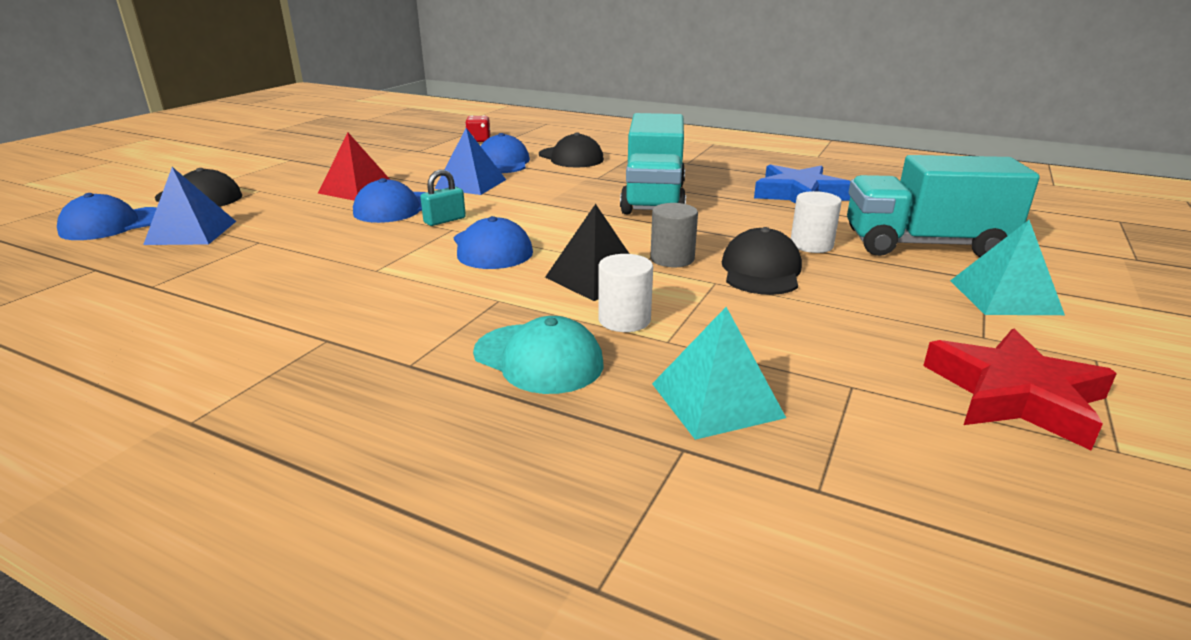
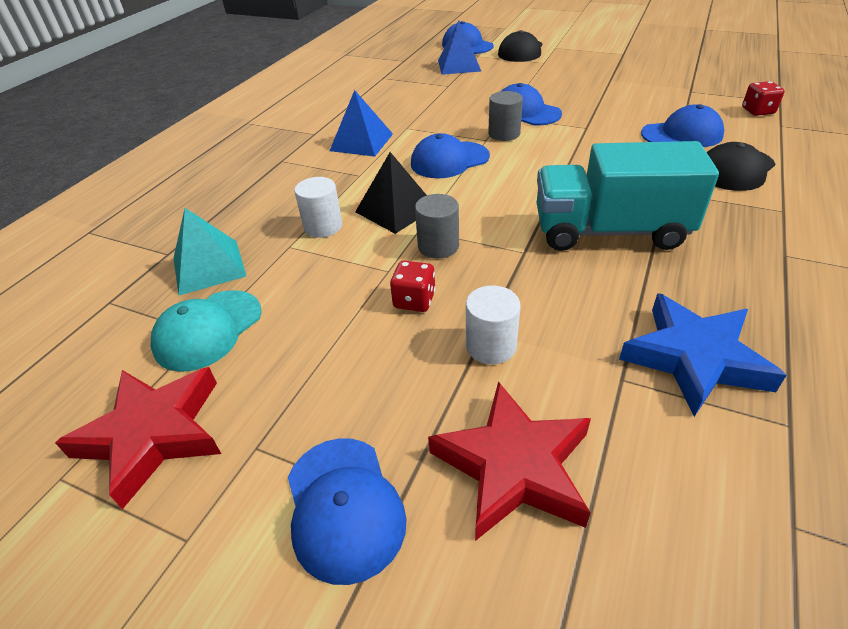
camera: 90 degrees right, 15 degrees up
red pyramid [318,132,390,200] -> none
turquoise padlock [420,169,466,226] -> grey cylinder [488,91,523,141]
blue pyramid [435,128,506,195] -> blue pyramid moved to [330,90,393,157]
turquoise cap [473,316,604,394] -> turquoise cap moved to [151,290,262,372]
black cap [722,227,802,295] -> red dice [390,261,436,312]
turquoise truck [847,155,1040,257] -> red star [428,381,591,541]
turquoise pyramid [950,220,1065,315] -> blue cap [288,438,407,585]

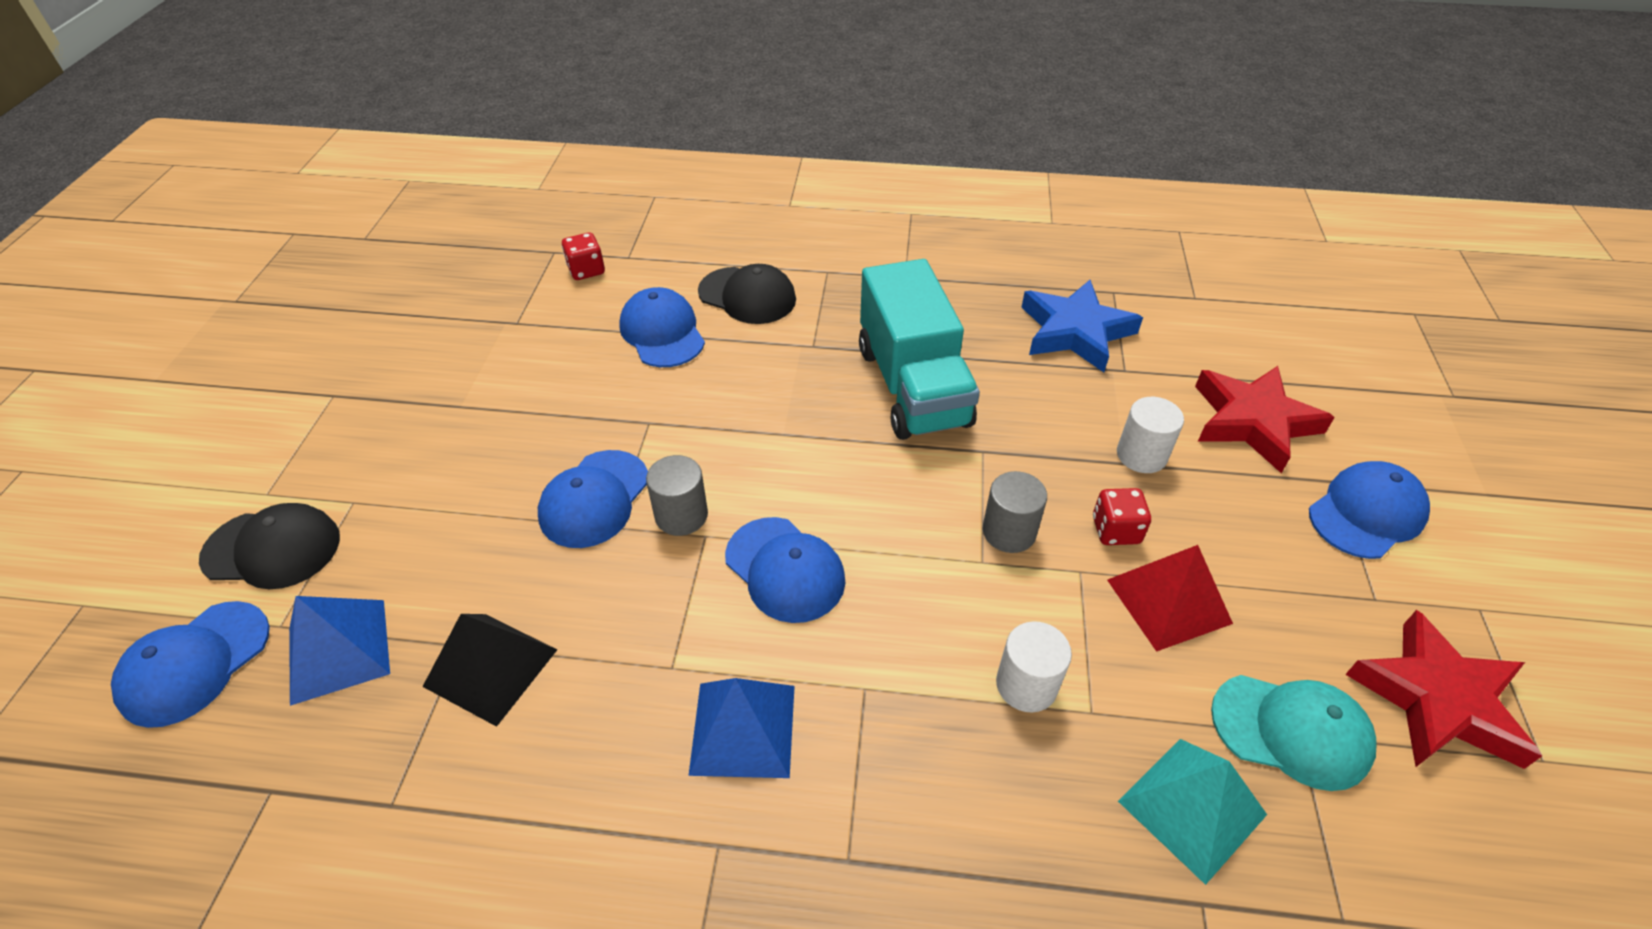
camera: 110 degrees left, 5 degrees up
black pyramid [355,152,427,234] -> black pyramid moved to [423,614,557,727]
none -> red pyramid [1107,545,1233,652]

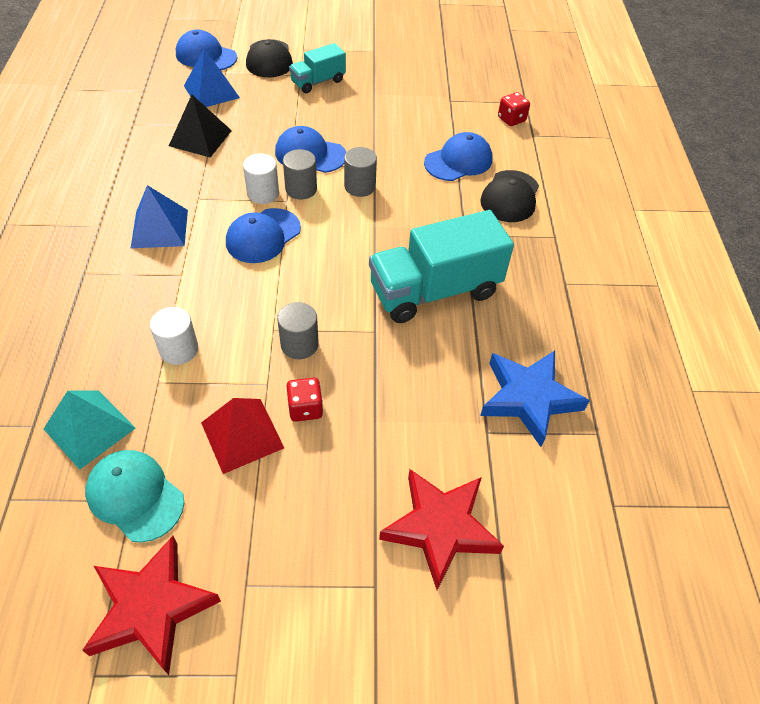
camera: 80 degrees right, 5 degrees up
white cylinder [1117,397,1184,473] -> white cylinder moved to [243,153,279,204]
turquoise cap [1211,675,1376,791] -> turquoise cap turned 120 degrees clockwise [85,450,184,543]
blue cap [1309,461,1430,559] -> none
none -> turquoise truck [289,43,346,93]
none -> grey cylinder [344,147,377,197]

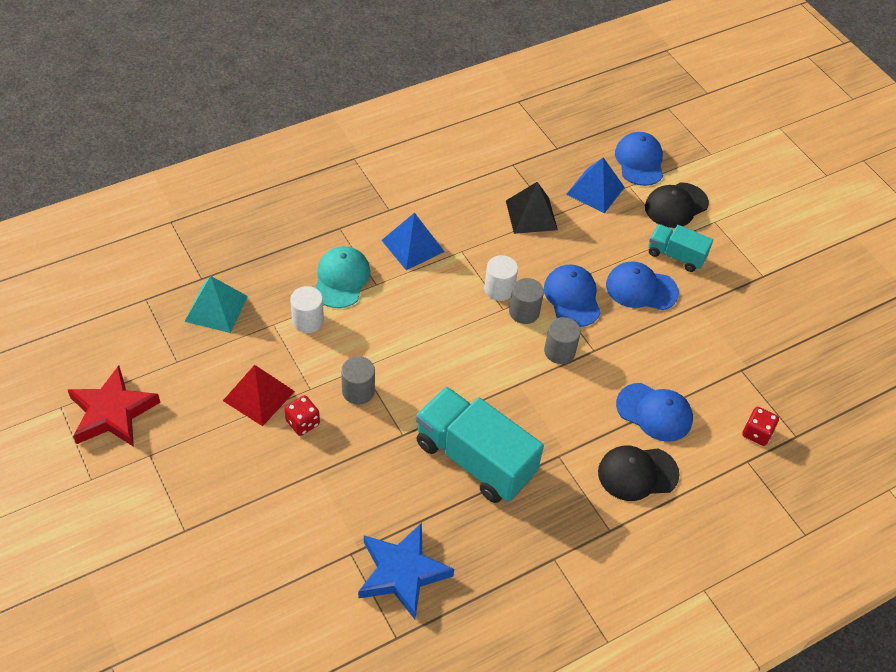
camera: 60 degrees right, 0 degrees up
turquoise cap [85,450,184,543] -> turquoise cap moved to [315,246,371,308]
blue cap [226,208,301,263] -> blue cap moved to [606,261,679,310]
red star [379,469,504,590] -> none

